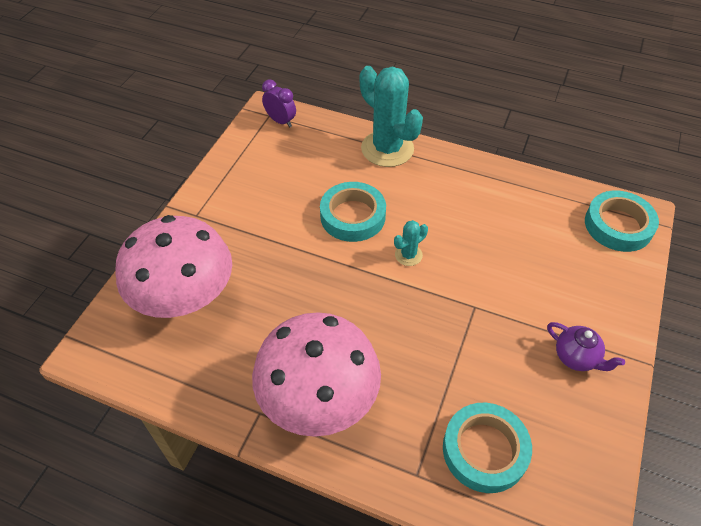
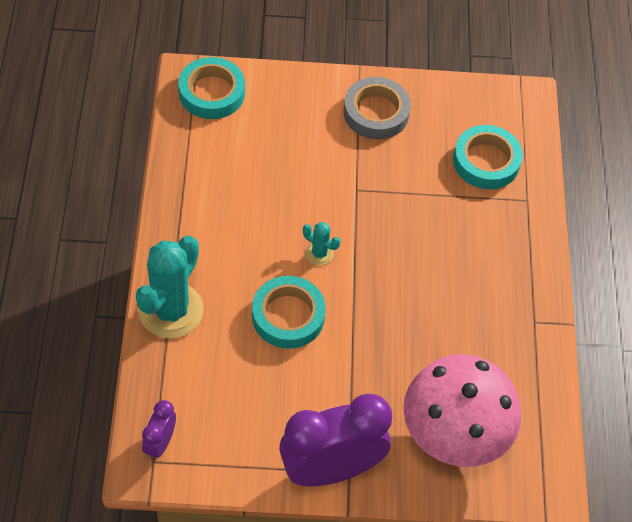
camera: 115 degrees left, 5 degrees up
pink mushroom [252,312,381,437] -> none
purple teapot [547,322,625,371] -> grey tape [343,77,411,139]
none -> purple clock [279,393,392,487]

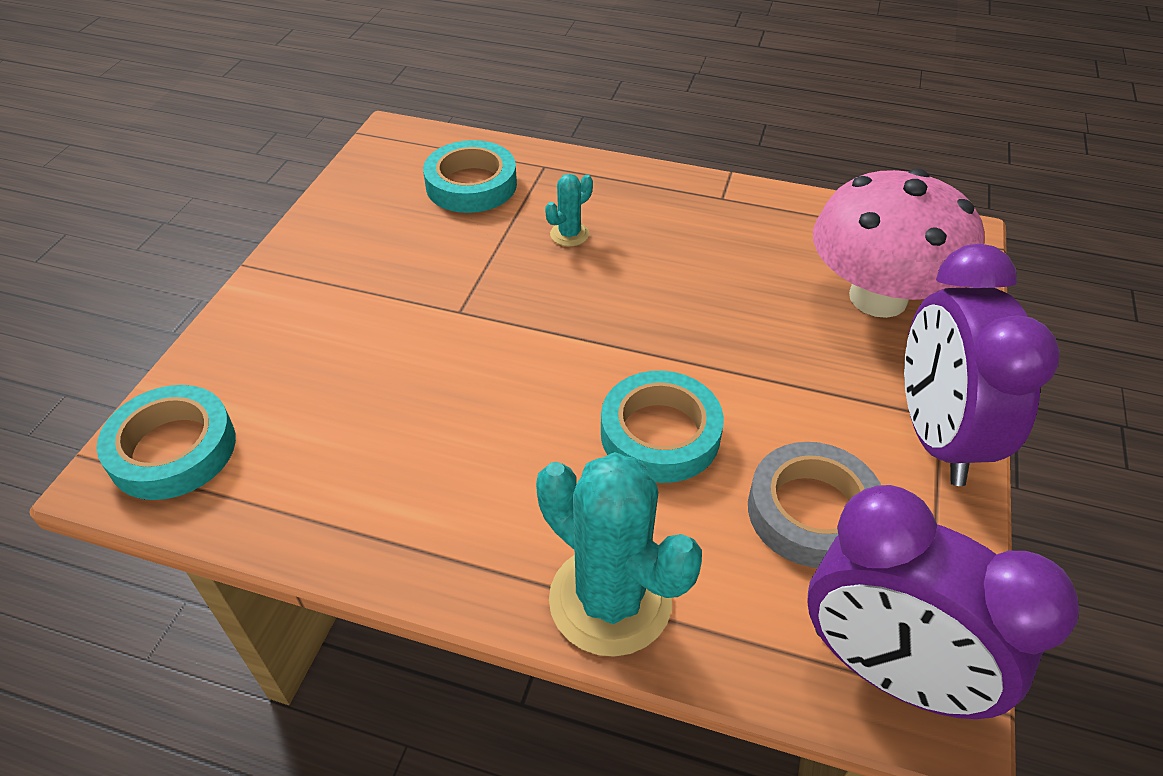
camera: 70 degrees left, 10 degrees down
purple clock [142,400,176,460] -> purple clock [807,485,1079,719], size x2.17
turquoise cactus [303,222,341,266] -> turquoise cactus moved to [545,174,593,246]
grey tape [343,77,411,139] -> grey tape moved to [748,442,881,568]

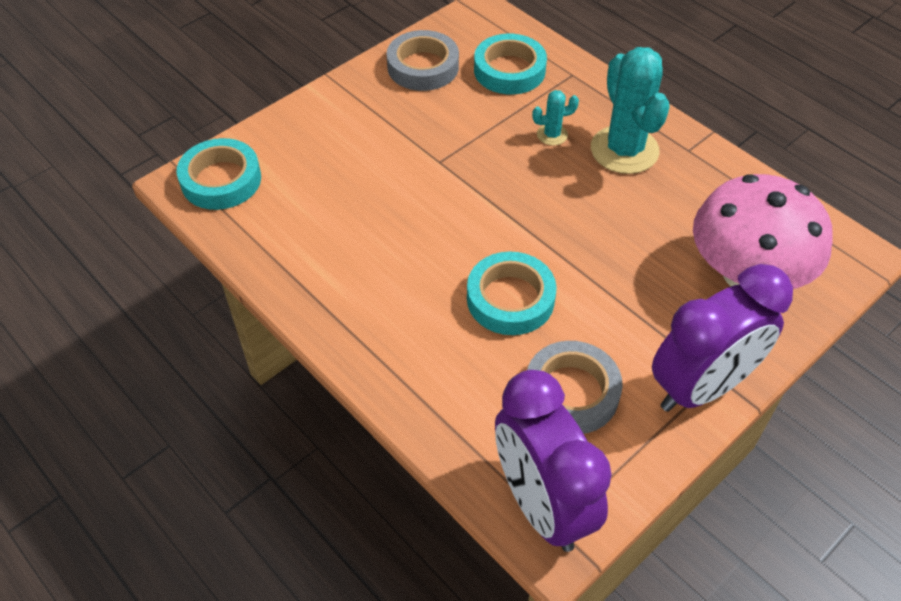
camera: 30 degrees right, 5 degrees up
turquoise cactus [536,452,702,657] -> turquoise cactus moved to [591,47,670,174]
purple clock [904,244,1060,486] -> purple clock turned 150 degrees counterclockwise [652,264,793,412]
none -> grey tape [387,30,459,91]

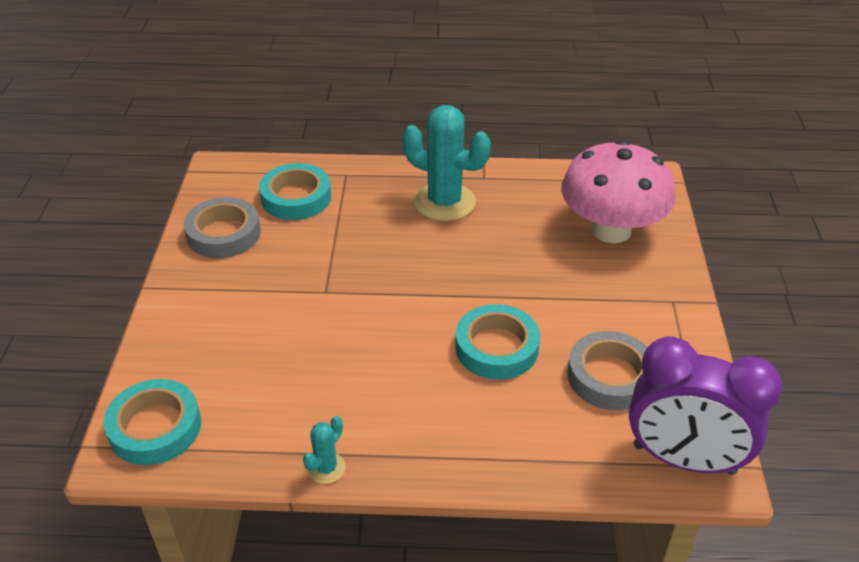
camera: 45 degrees left, 10 degrees down
turquoise cactus [532,90,579,145] -> turquoise cactus moved to [303,416,346,484]
purple clock [652,264,793,412] -> none

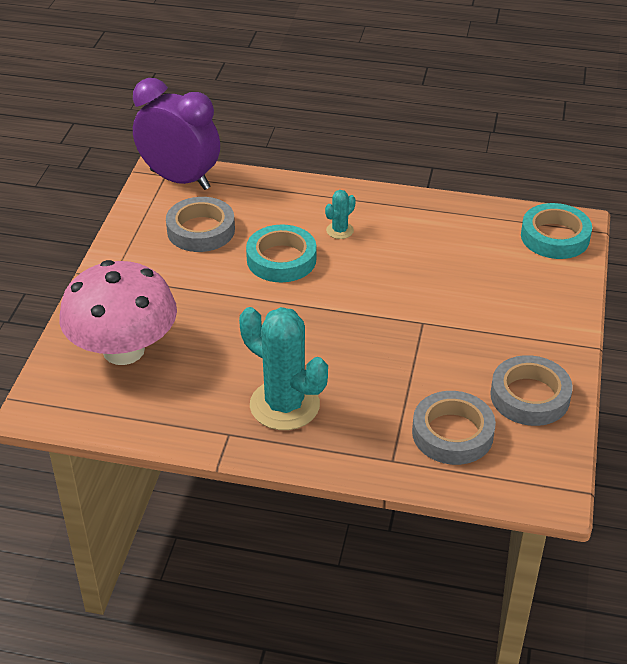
camera: 170 degrees left, 0 degrees up
turquoise tape [259,163,331,220] -> grey tape [412,391,496,465]
turquoise cactus [303,416,346,484] -> turquoise cactus moved to [325,190,356,239]

